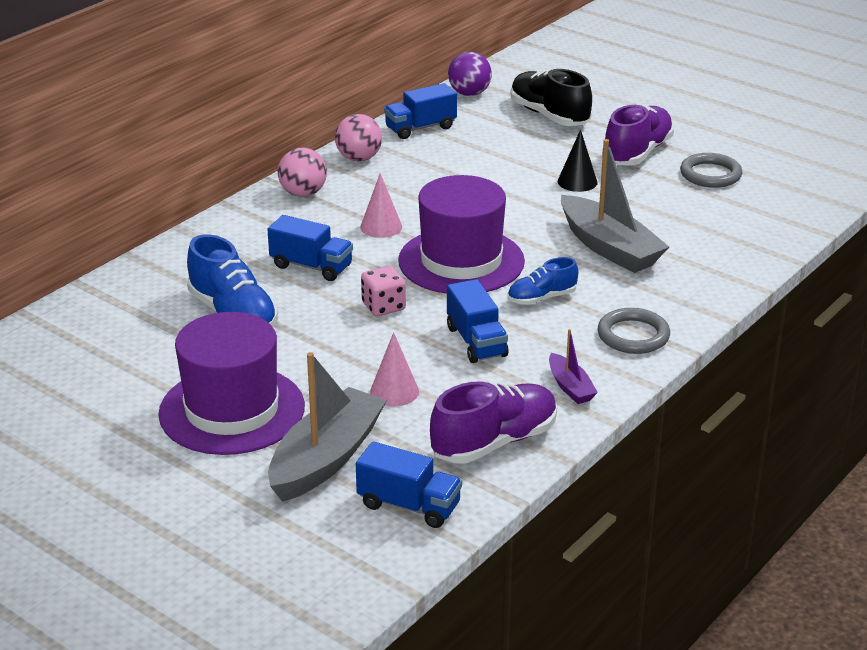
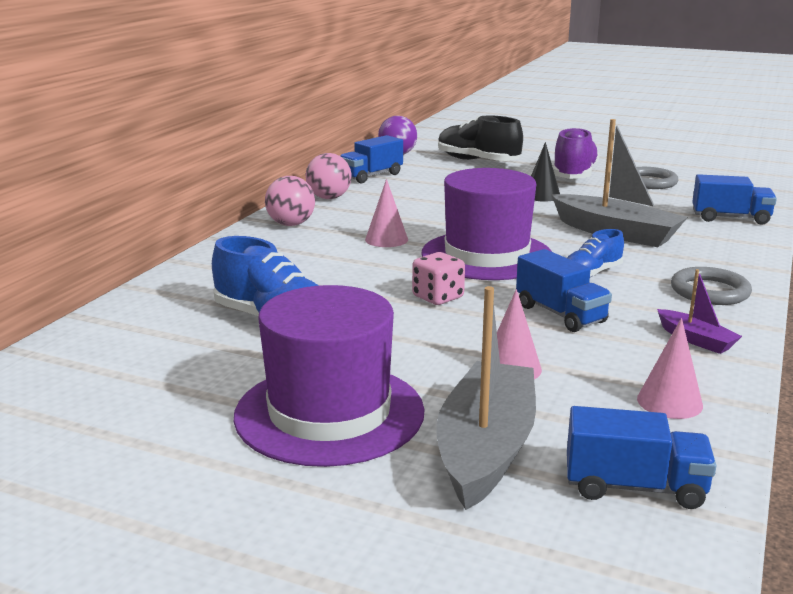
camera: 15 degrees left, 10 degrees down
blue truck [267,215,353,281] -> blue truck moved to [692,174,777,225]
purple shoe [430,381,557,463] -> pink cone [637,318,703,419]

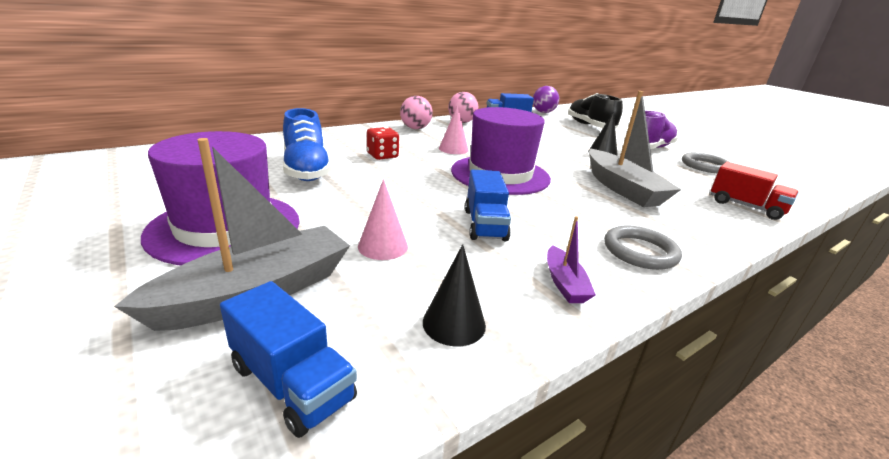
camera: 30 degrees right, 5 degrees up
pink dice [412,252,465,305] -> none
blue shoe [567,229,624,277] -> none
pink cone [637,318,703,419] -> black cone [423,244,486,346]
blue truck [692,174,777,225] -> red truck [711,162,799,220]
none -> red dice [367,127,399,160]

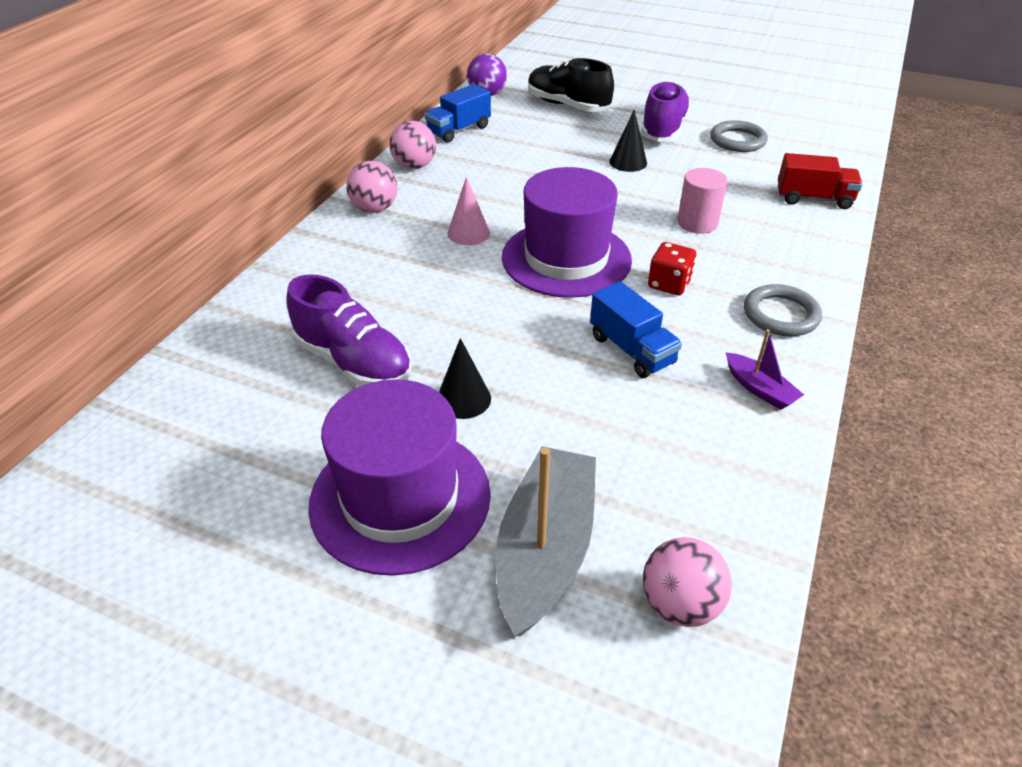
camera: 30 degrees left, 15 degrees up
blue truck [220,281,357,438] -> pink ball [643,537,732,627]
blue shoe [283,108,332,181] -> purple shoe [286,274,412,387]
pink cone [358,179,408,260] -> none
red dice [367,127,399,160] -> red dice moved to [648,242,696,295]
black cone [423,244,486,346] -> black cone moved to [439,338,491,419]
grey boat [589,91,682,207] -> pink cylinder [677,168,727,234]

